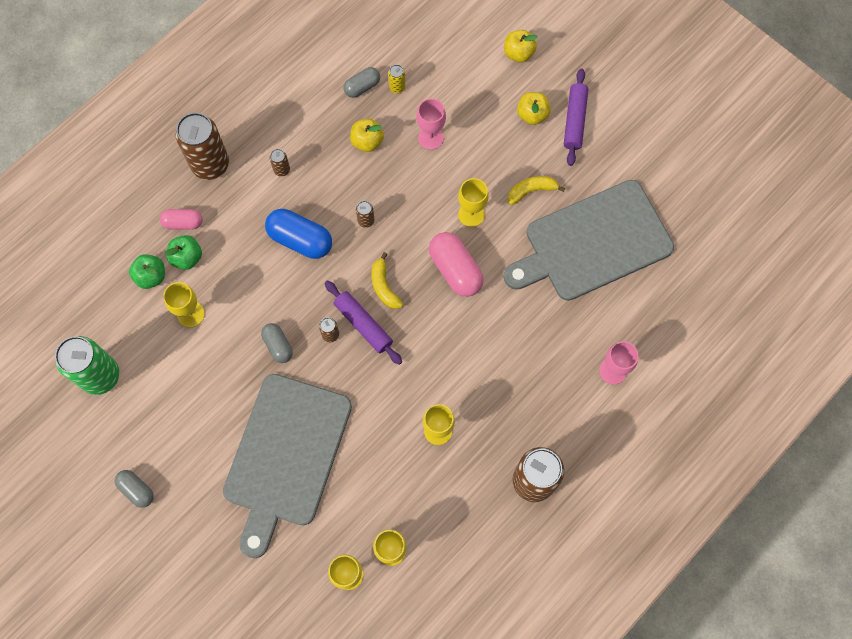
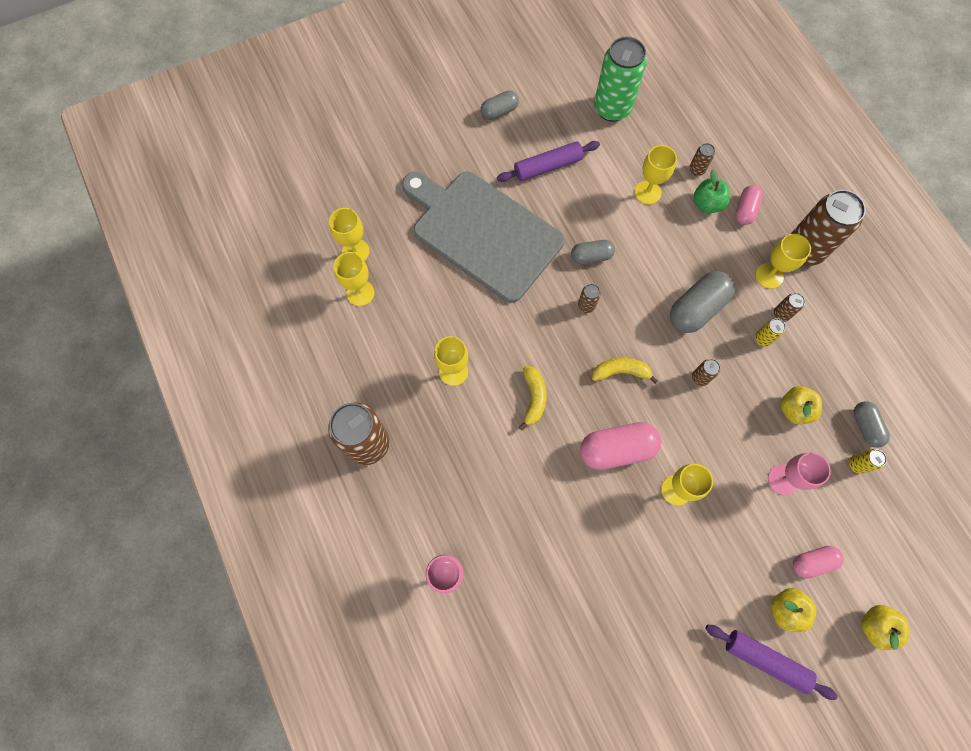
camera: 110 degrees right, 0 degrees up
green apple [129,254,165,289] -> brown can [689,143,715,176]
blue capsule [265,209,332,259] -> grey capsule [670,271,735,333]
purple rolling pin [325,281,402,365] -> purple rolling pin moved to [497,141,600,182]
grey cutting board [504,180,674,301] -> none
yellow banana [508,176,566,205] -> yellow banana moved to [519,366,547,430]
none -> yellow goblet [755,234,811,289]
none -> yellow can [755,318,786,347]
none -> pink capsule [793,546,844,579]

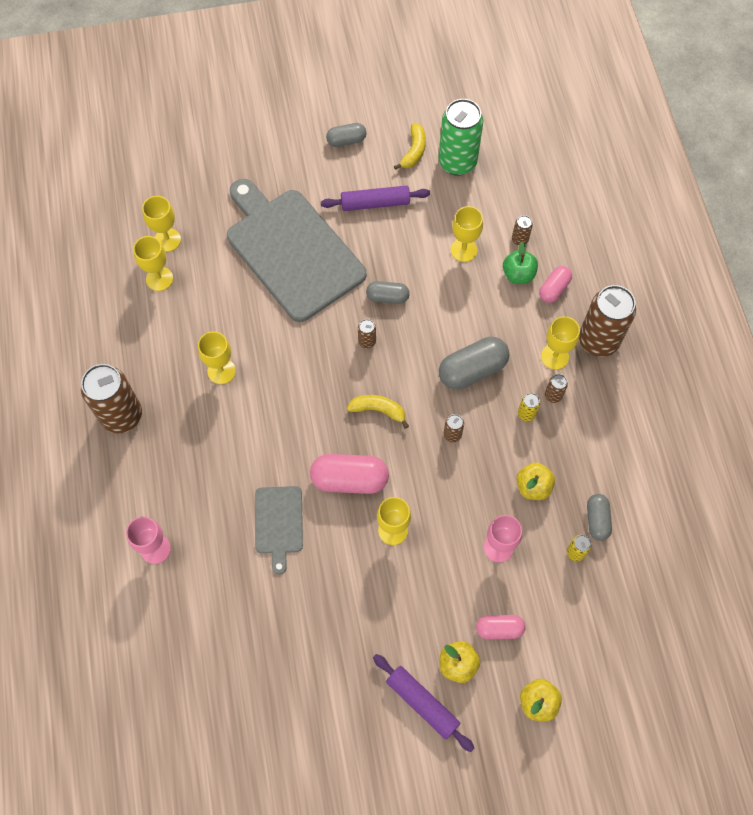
camera: 15 degrees right, 5 degrees down
yellow banana [519,366,547,430] -> yellow banana moved to [394,123,426,170]
none -> grey cutting board [255,486,303,575]

